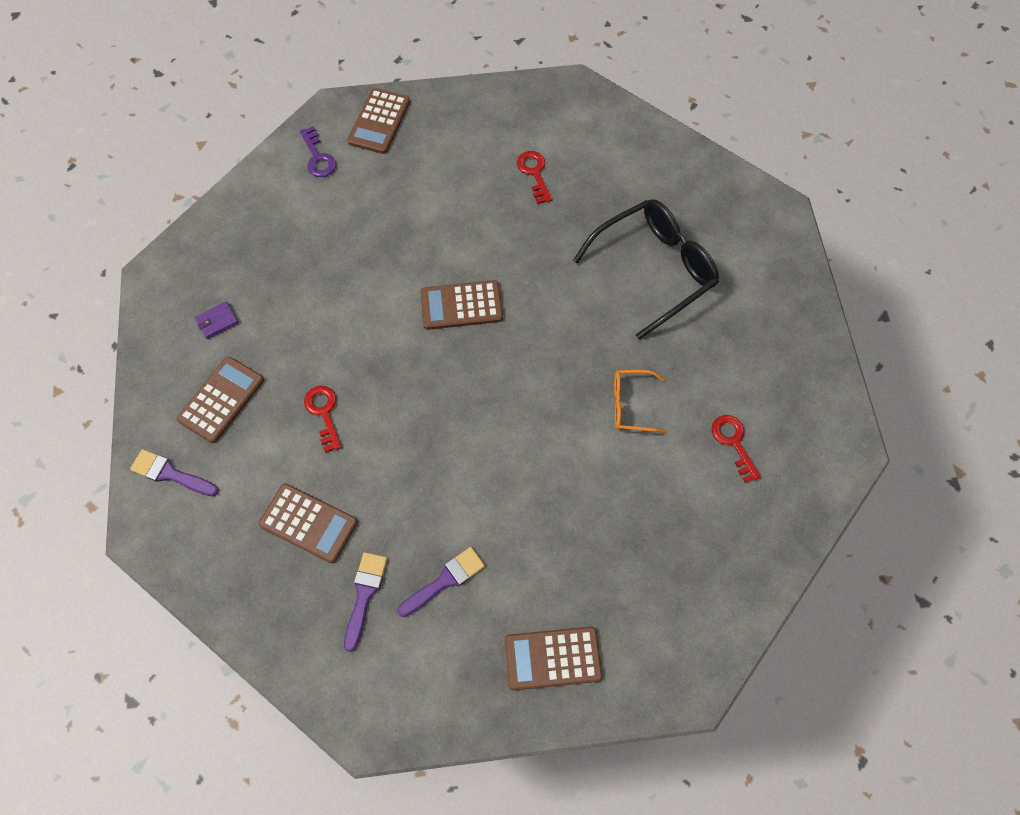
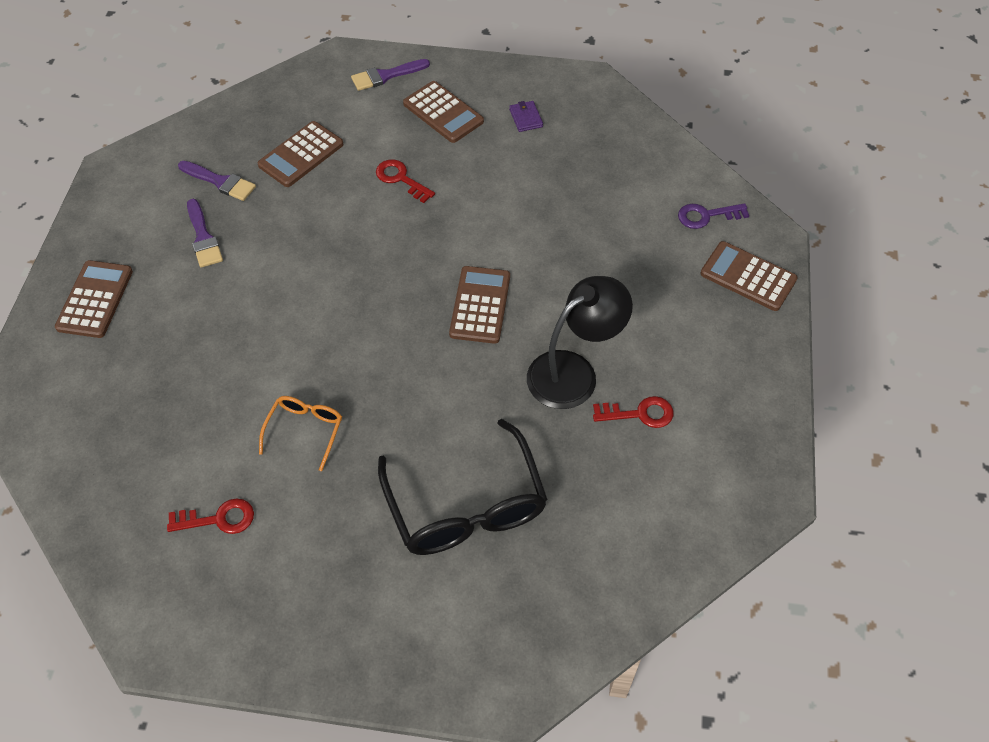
camera: 105 degrees right, 10 degrees down
purple brush [130,449,219,496] -> purple brush turned 150 degrees counterclockwise [351,59,430,91]
red key [304,386,342,453] -> red key turned 135 degrees counterclockwise [376,159,435,203]
none -> black lamp [527,276,633,409]

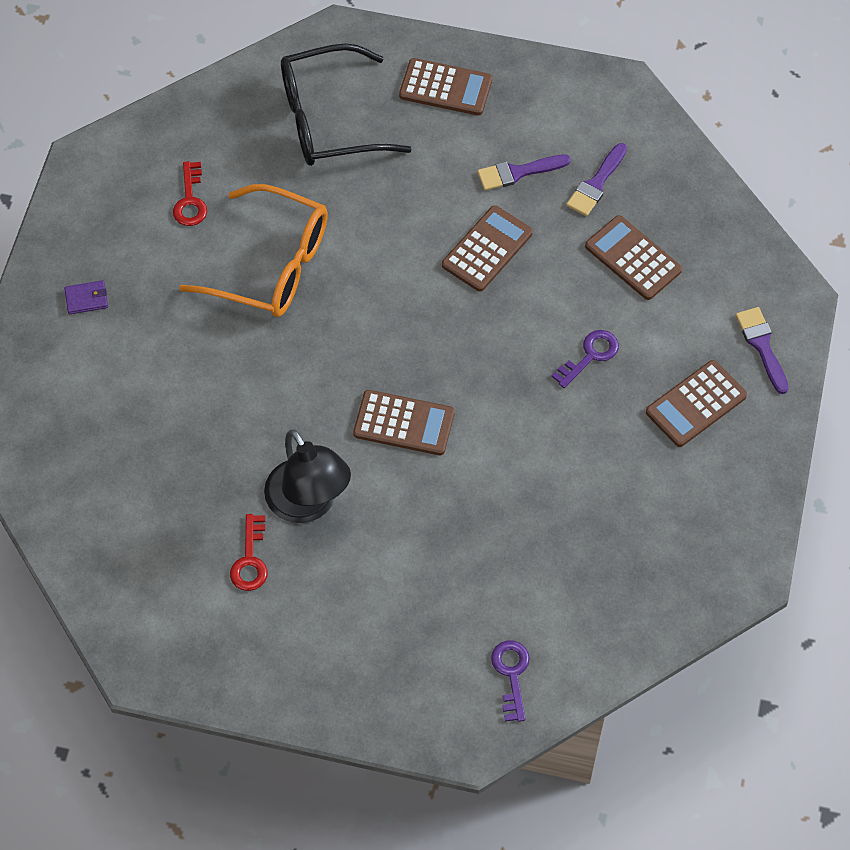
camera: 95 degrees right, 5 degrees up
orange glasses [259,396,342,471] -> orange glasses [179,184,328,317], size x1.96
red key [376,159,435,203] -> purple key [551,330,619,388]
black glasses [378,419,547,555] -> black glasses moved to [281,43,412,166]
purple wallet [509,101,543,132] -> purple wallet moved to [64,280,108,314]
brown calculator [700,241,798,311] -> brown calculator moved to [442,205,533,292]

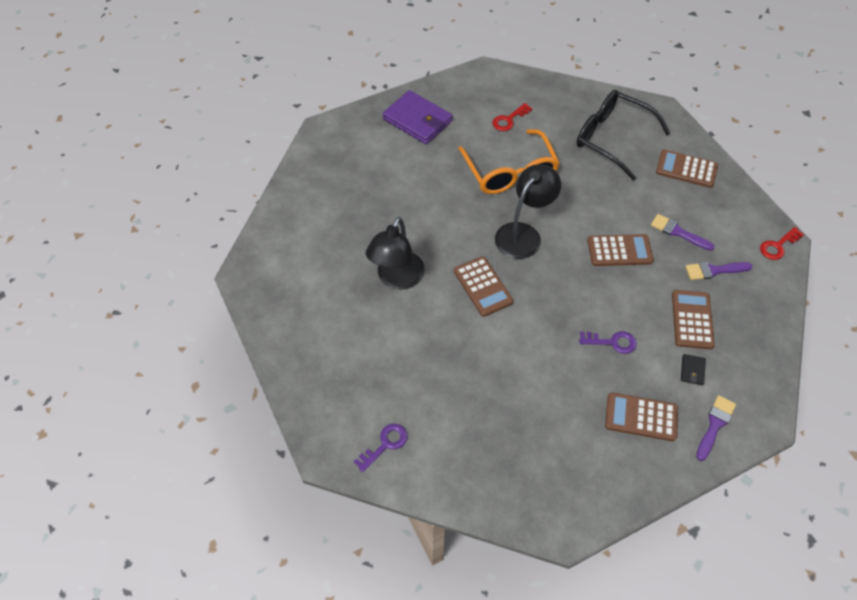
camera: 50 degrees right, 5 degrees down
purple wallet [64,280,108,314] -> purple wallet [383,90,453,144], size x2.38
red key [230,514,267,591] -> red key moved to [760,227,804,260]
brown calculator [399,58,492,116] -> brown calculator turned 135 degrees clockwise [656,150,718,188]
none -> black lamp [495,164,561,259]
none -> black wallet [681,354,706,385]

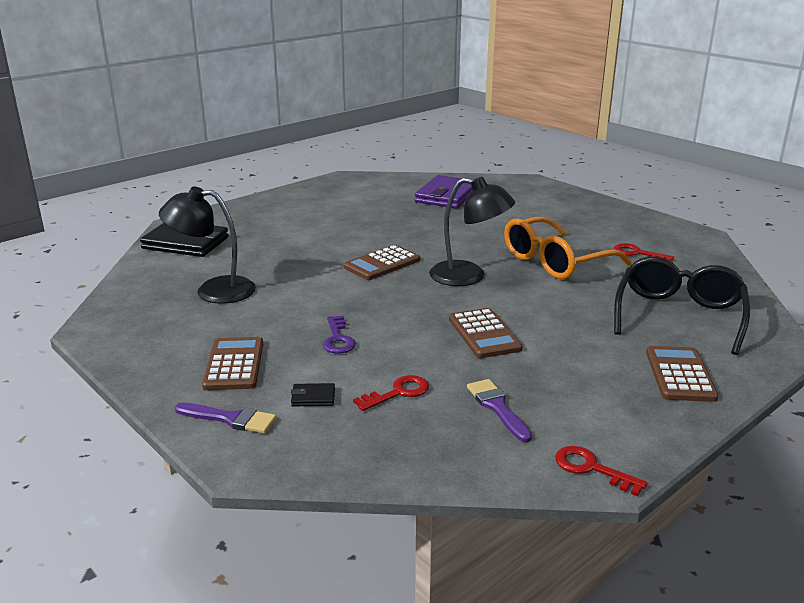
camera: 75 degrees right, 30 degrees down
purple key [354,424,408,472] -> black wallet [140,223,229,257]
black lamp [366,217,425,290] -> black lamp moved to [159,186,256,304]
purple wallet [383,90,453,144] -> purple wallet moved to [415,175,472,208]
purple brush [651,214,715,251] -> none
brown calculator [672,290,715,349] -> red key [353,375,429,411]

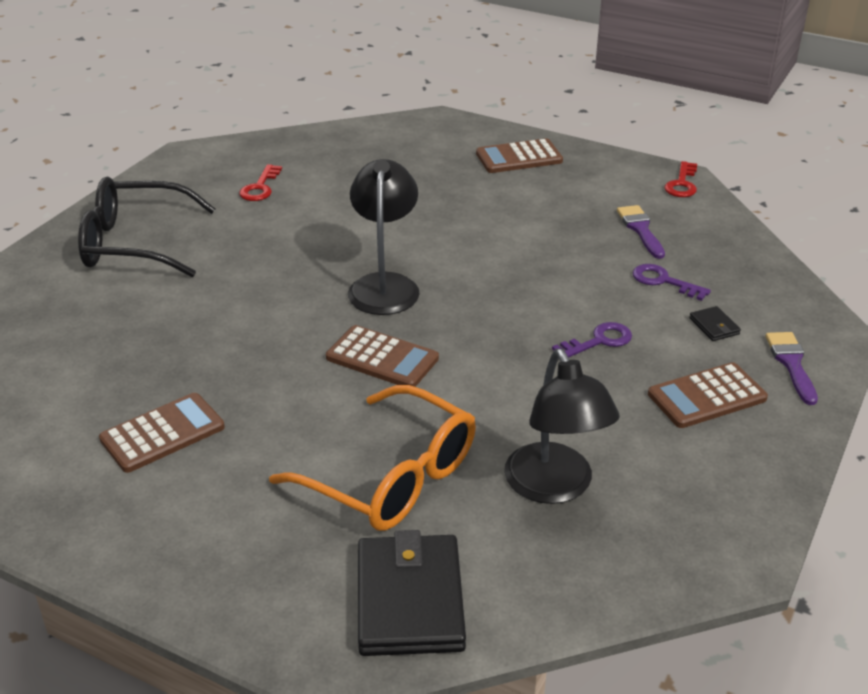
camera: 110 degrees left, 10 degrees up
red key [353,375,429,411] -> purple key [632,264,711,301]
purple wallet [415,175,472,208] -> none
brown calculator [449,308,523,358] -> brown calculator moved to [99,393,225,473]
purple brush [467,379,532,442] -> purple brush turned 120 degrees clockwise [617,205,665,259]
orange glasses [504,217,632,279] -> orange glasses moved to [269,385,476,531]
black glasses [614,257,750,355] -> black glasses moved to [78,177,215,277]

